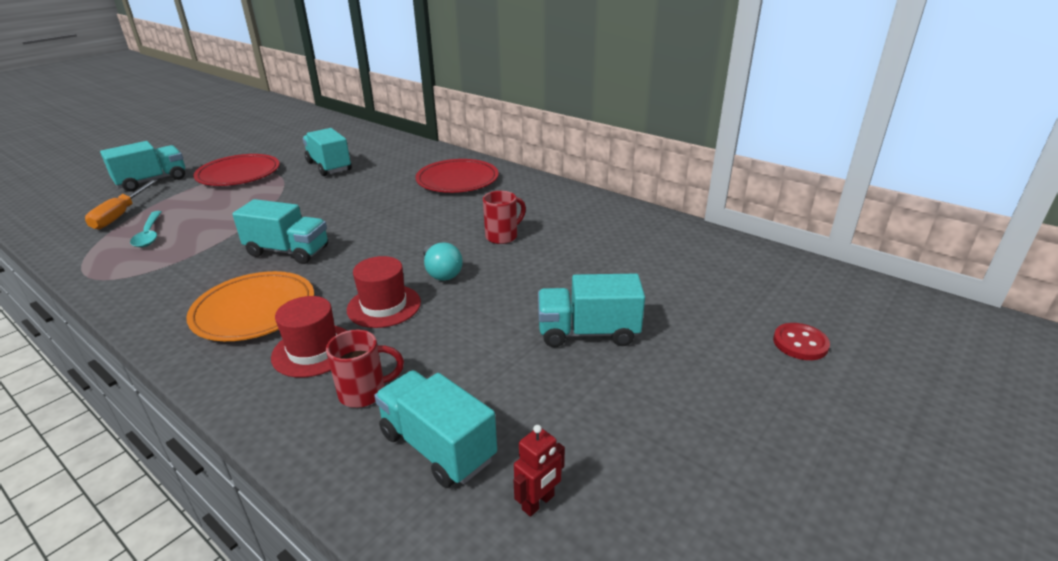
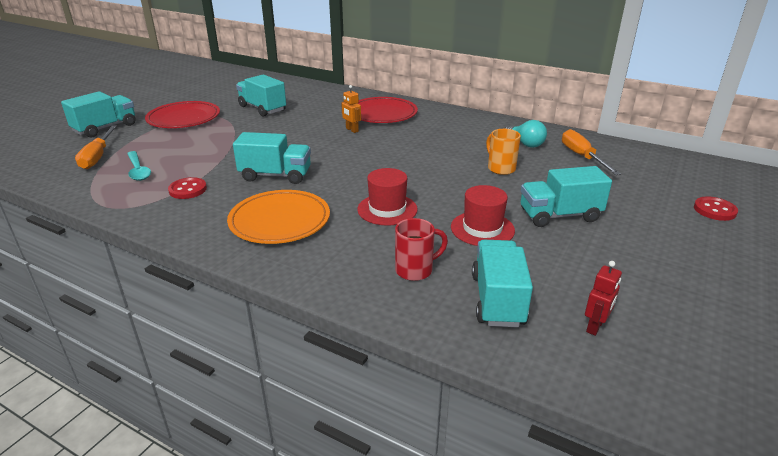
camera: 10 degrees left, 0 degrees up
red hat [271,296,347,378] -> red hat moved to [451,185,515,246]
turquoise truck [374,370,497,488] -> turquoise truck turned 60 degrees clockwise [472,240,533,327]
turquoise light bulb [423,242,463,281] -> turquoise light bulb moved to [505,120,547,148]
red mug [483,191,526,244] -> none
none -> red button [168,177,207,199]
none -> orange robot [341,85,361,133]
none -> orange mug [486,129,521,175]
none -> orange screwdriver [562,129,621,175]

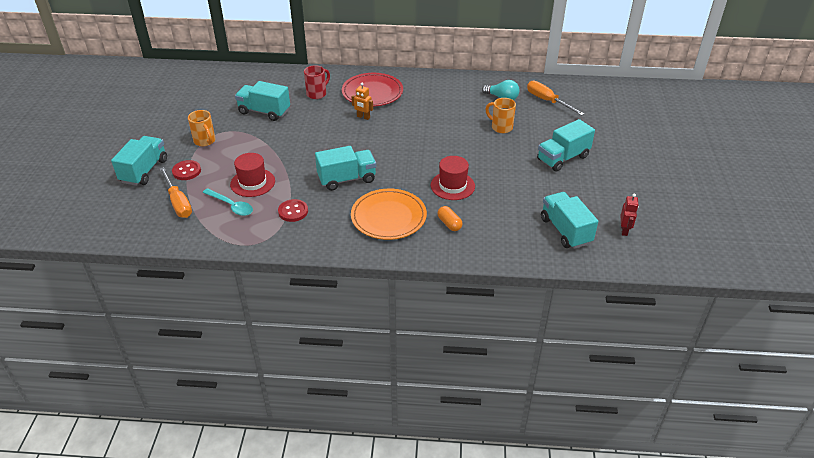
camera: 25 degrees left, 10 degrees up
red plate [145,101,220,128] -> orange mug [188,110,216,146]
red mug [395,218,448,281] -> red mug moved to [304,65,330,99]
red hat [451,185,515,246] -> red hat moved to [230,153,275,197]
red button [694,196,738,221] -> red button moved to [172,160,201,180]
none -> orange capsule [437,206,462,231]

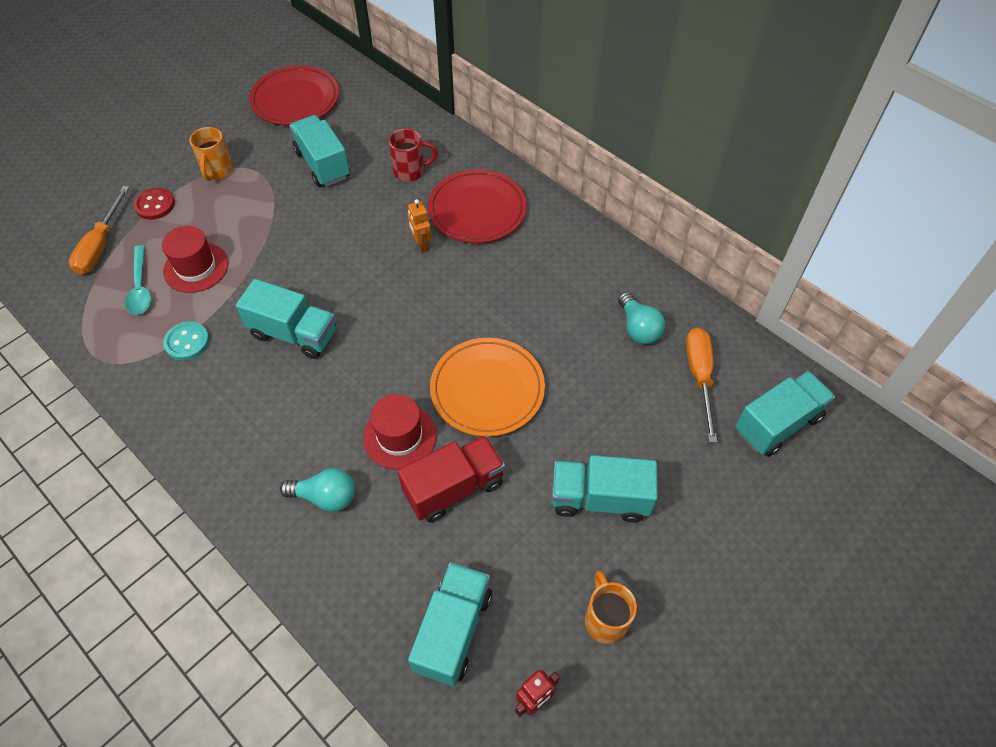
camera: 40 degrees right, 15 degrees up
turquoise truck [111,136,167,186] -> turquoise truck moved to [735,371,835,457]
red button [278,199,308,222] -> turquoise button [163,321,209,361]
orange plate [351,189,427,240] -> orange plate moved to [430,338,545,437]
orange capsule [437,206,462,231] -> turquoise light bulb [280,468,355,512]
orange mug [486,98,516,133] -> orange mug moved to [585,570,637,644]
none -> red plate [249,65,339,125]
none -> red truck [398,435,505,523]

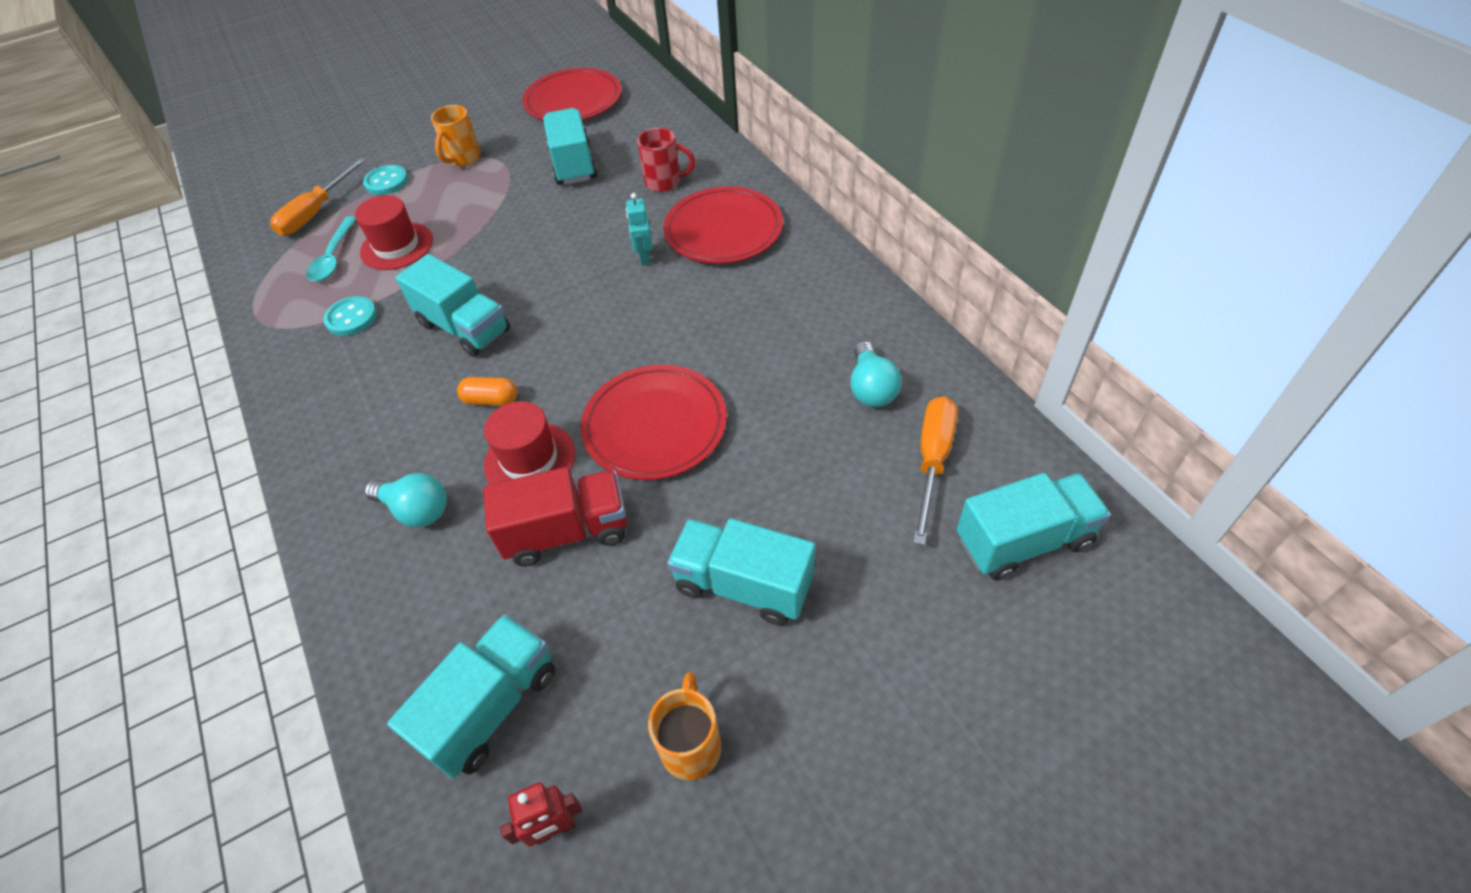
camera: 20 degrees right, 5 degrees down
red button [133,188,175,220] -> turquoise button [363,165,408,195]
orange robot [408,199,432,253] -> turquoise robot [626,193,653,266]
orange plate [430,338,545,437] -> red plate [581,365,727,480]
none -> orange capsule [457,377,517,406]

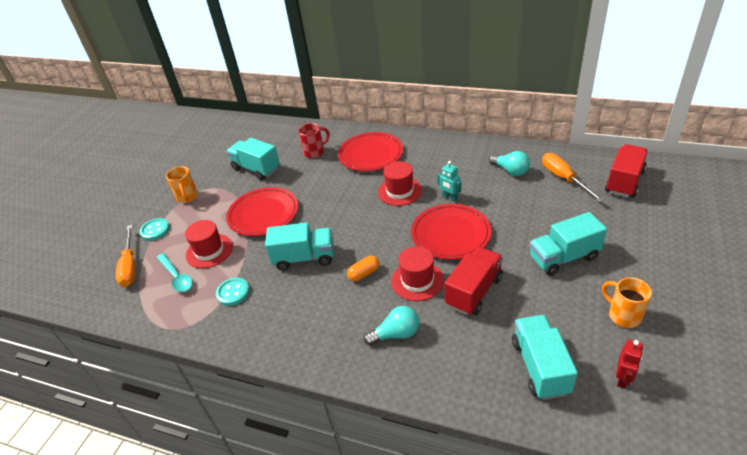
camera: 40 degrees left, 10 degrees down
red plate [522,68,621,120] -> red plate moved to [226,187,298,236]
turquoise robot [626,193,653,266] -> turquoise robot moved to [437,161,461,202]
turquoise truck [957,473,1111,580] -> red truck [605,144,648,198]
none -> red hat [378,161,422,206]

